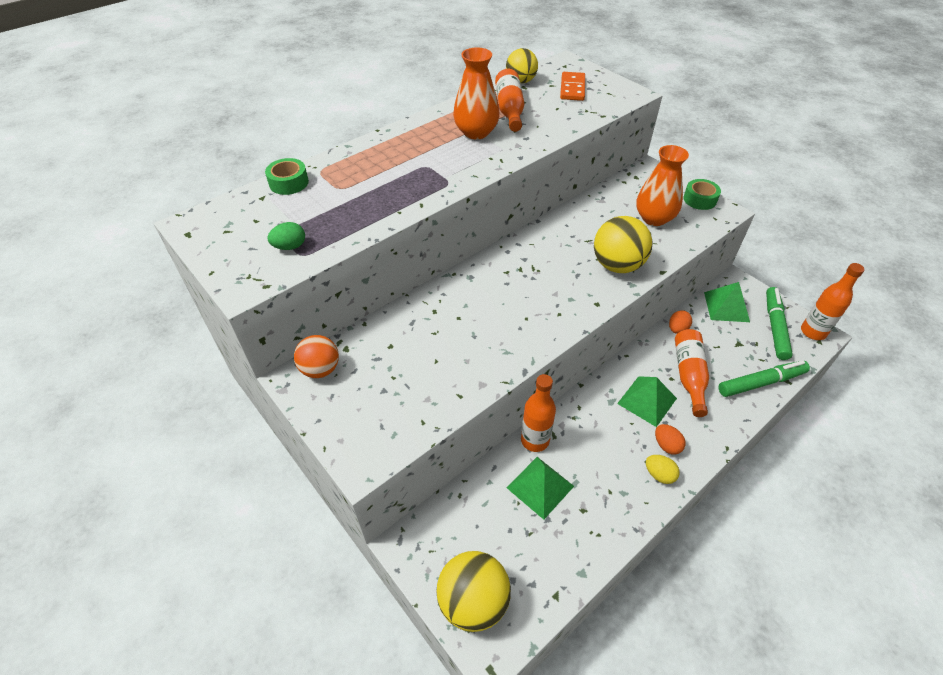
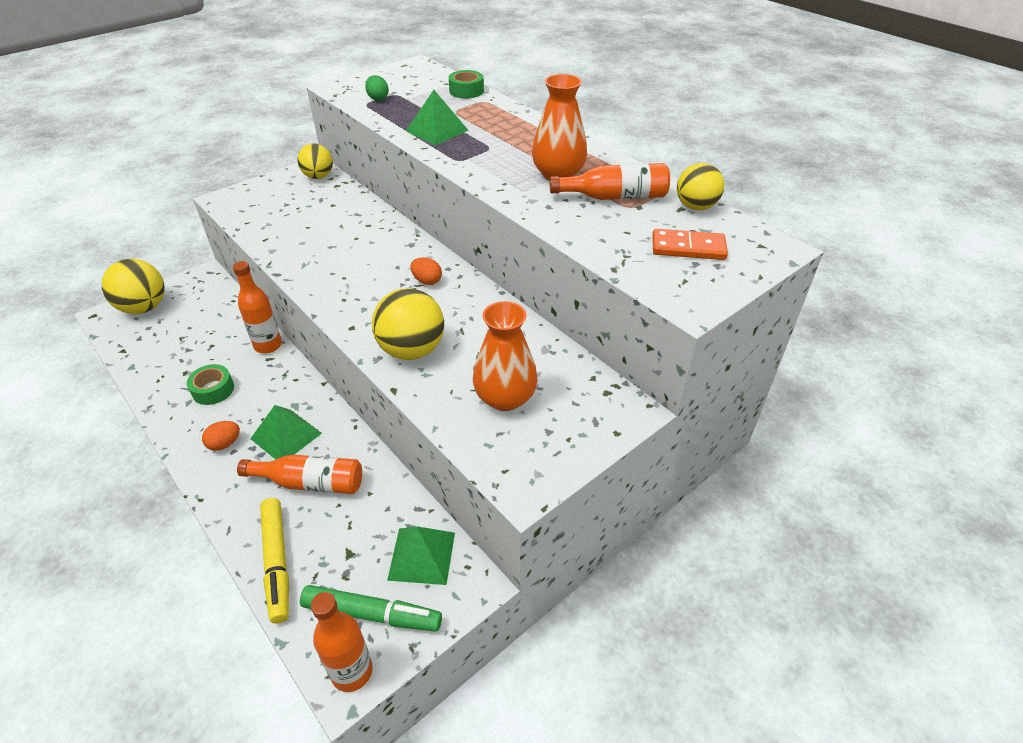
camera: 90 degrees right, 5 degrees down
orange ball [294,335,339,378] -> yellow ball [297,143,333,179]
green pyramid [507,457,574,520] -> green pyramid moved to [406,90,468,145]
yellow egg [646,455,680,484] -> none
orange egg [669,310,692,334] -> orange egg moved to [410,257,442,285]
green tape [683,179,721,210] -> green tape moved to [187,364,234,405]
green marker [718,360,810,397] -> yellow marker [260,498,289,623]

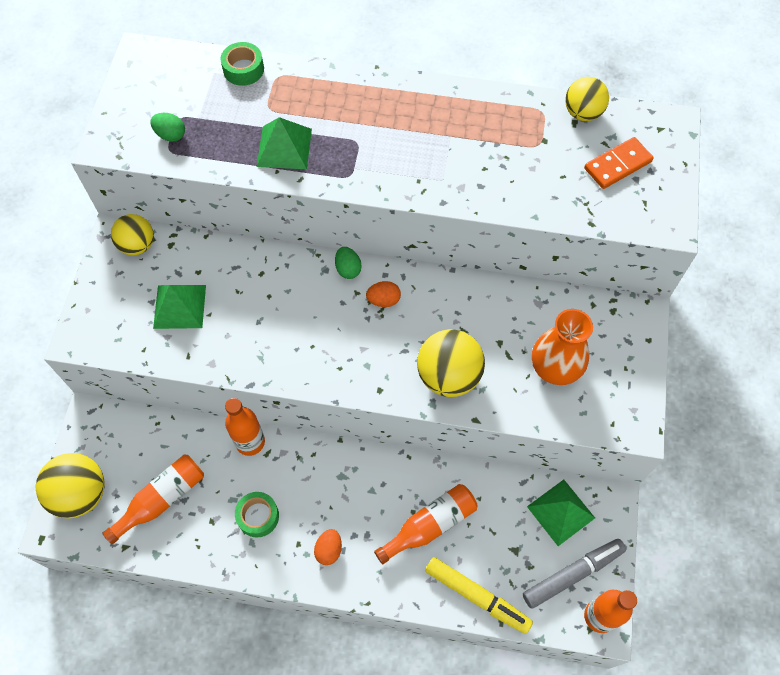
camera: 40 degrees left, 20 degrees up
green pyramid [250,405,322,460] -> green pyramid moved to [153,285,206,329]
green marker [300,585,442,631] -> grey marker [523,539,626,609]
orange vase [532,74,587,181] -> none
orange bottle [550,163,670,200] -> orange bottle moved to [102,455,204,544]
none -> green egg [335,247,362,279]

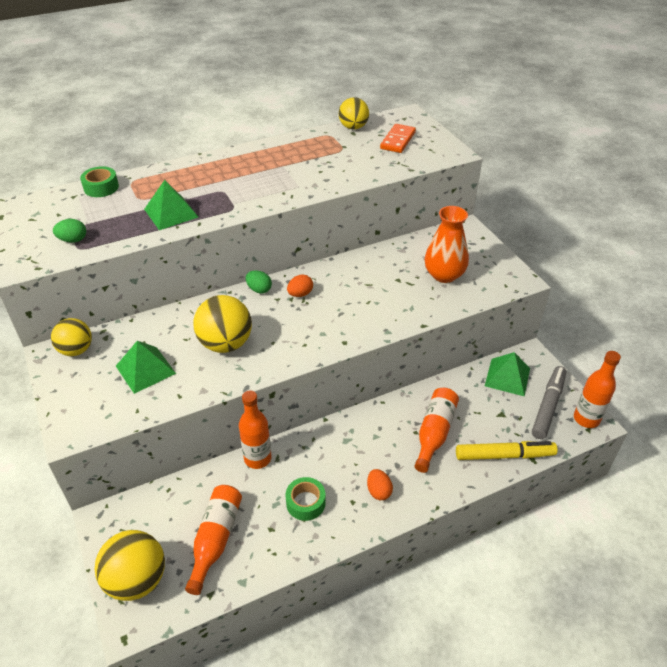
camera: 35 degrees left, 20 degrees down
yellow ball [417,329,485,397] -> yellow ball moved to [193,295,252,353]

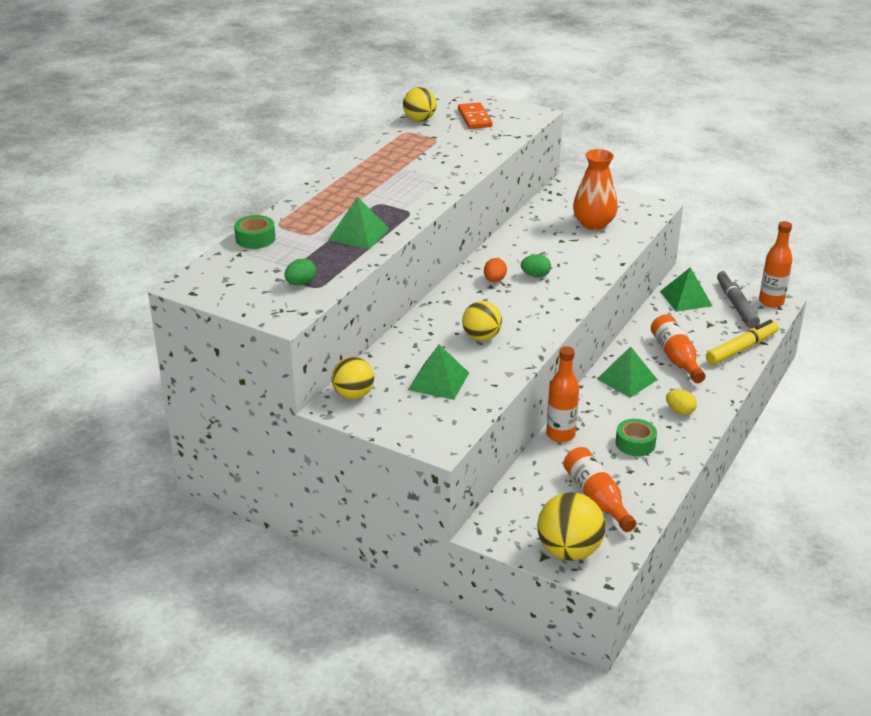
camera: 35 degrees left, 10 degrees down
yellow ball [193,295,252,353] -> yellow ball [462,301,502,341], size x0.66
green egg [246,270,272,293] -> green egg moved to [521,254,551,277]
orange egg [367,469,393,500] -> yellow egg [666,389,697,415]
none -> green pyramid [597,346,657,398]

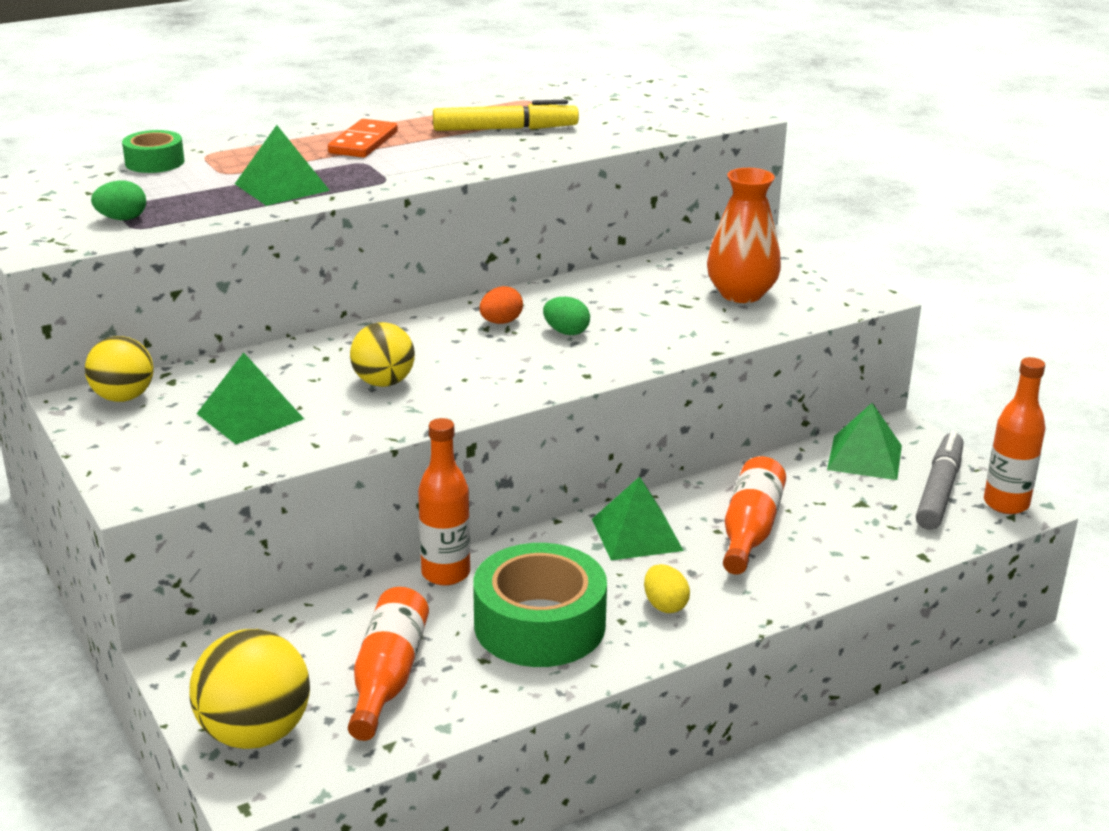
camera: 30 degrees right, 5 degrees down
yellow ball [403,87,436,121] -> none
orange domino [458,102,493,129] -> orange domino moved to [328,119,398,158]
green tape [616,419,657,456] -> green tape [473,543,607,667], size x1.90
yellow marker [706,319,779,365] -> yellow marker moved to [433,99,579,131]

